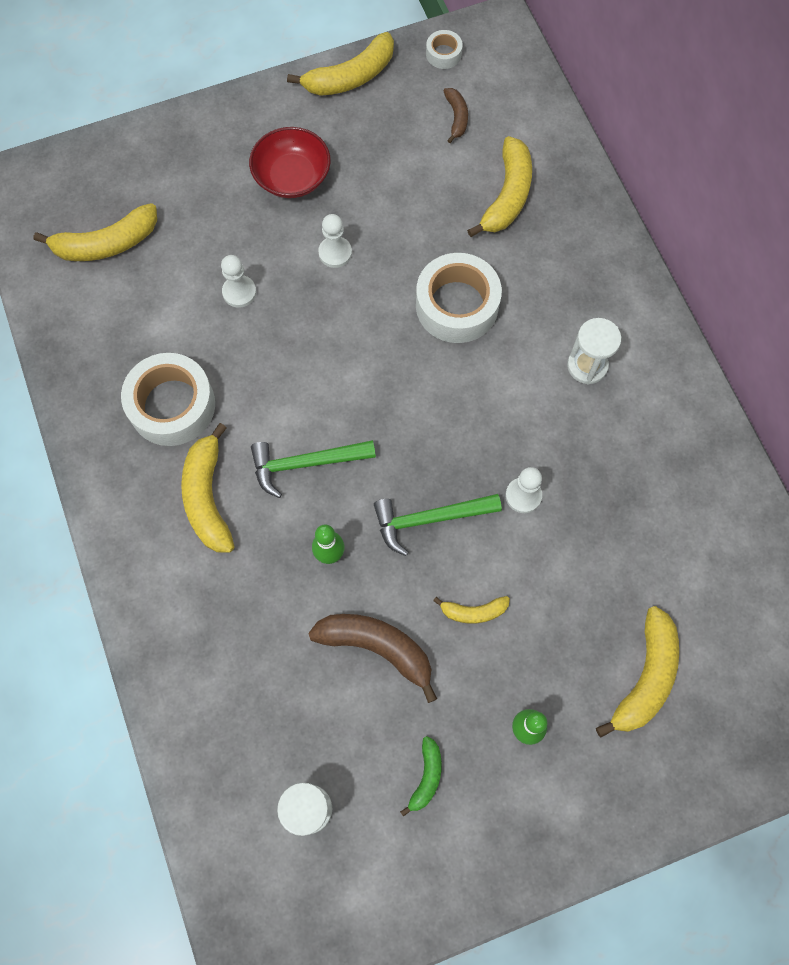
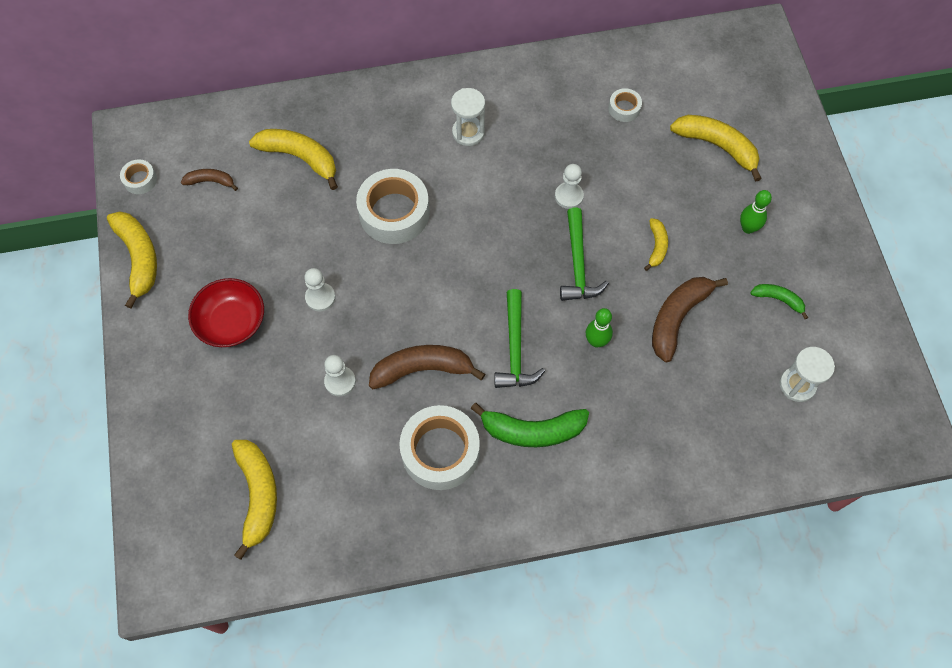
camera: 80 degrees left, 5 degrees down
yellow banana [181,423,235,553] -> green banana [470,403,589,447]
none -> brown banana [369,345,485,389]
none -> white tape [608,88,642,122]

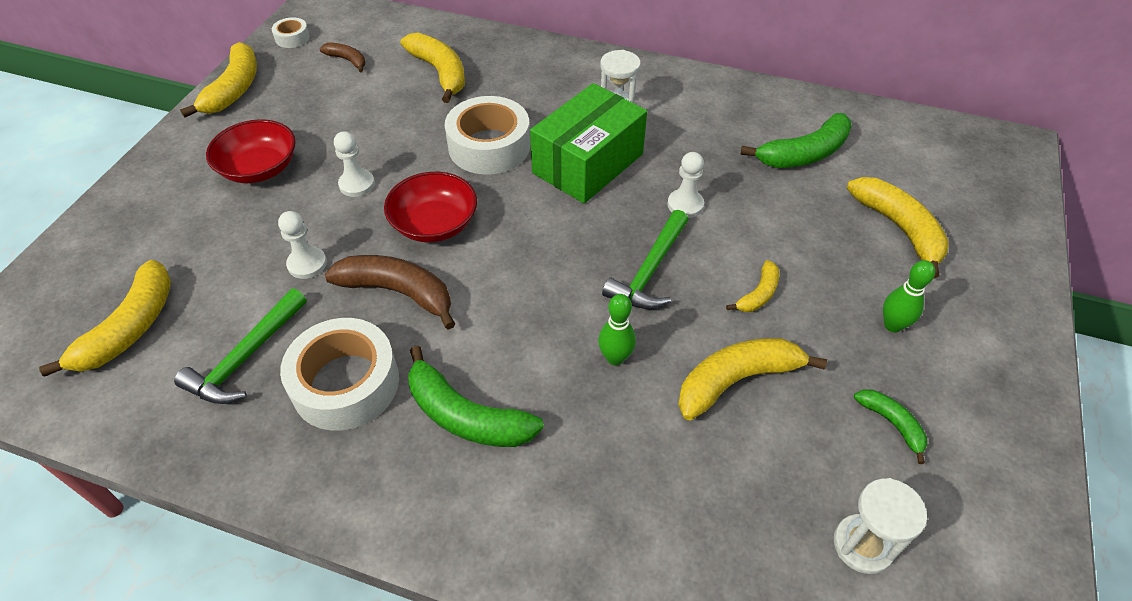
camera: 30 degrees right, 15 degrees down
green hammer [495,289,545,388] -> green hammer moved to [174,288,307,404]
white tape [608,88,642,122] -> green banana [741,113,852,168]
brown banana [652,277,728,362] -> yellow banana [678,338,827,421]
none -> red bowl [384,172,477,242]
none -> green box [530,83,647,204]

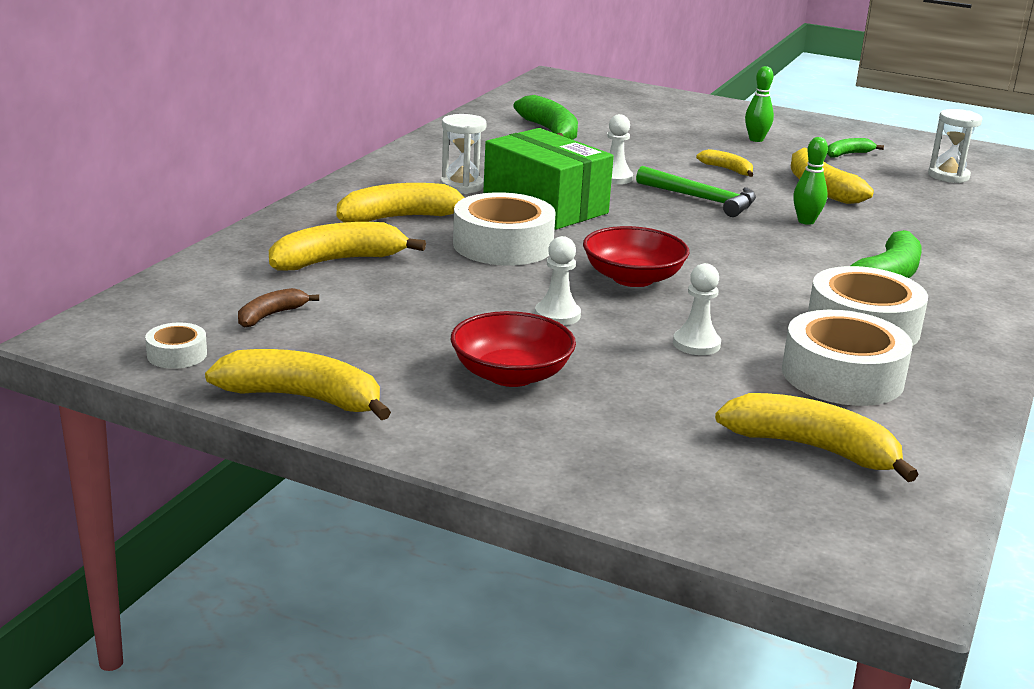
camera: 85 degrees left, 25 degrees down
green hammer [174,288,307,404] -> white tape [782,310,913,406]
brown banana [324,255,455,330] -> none
yellow banana [847,177,949,279] -> yellow banana moved to [337,183,464,223]

